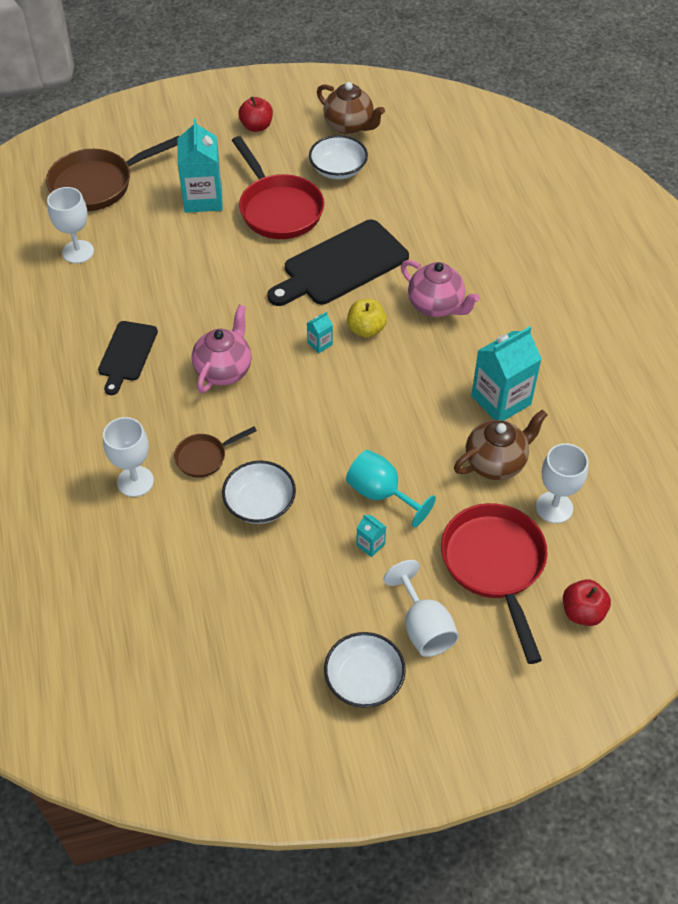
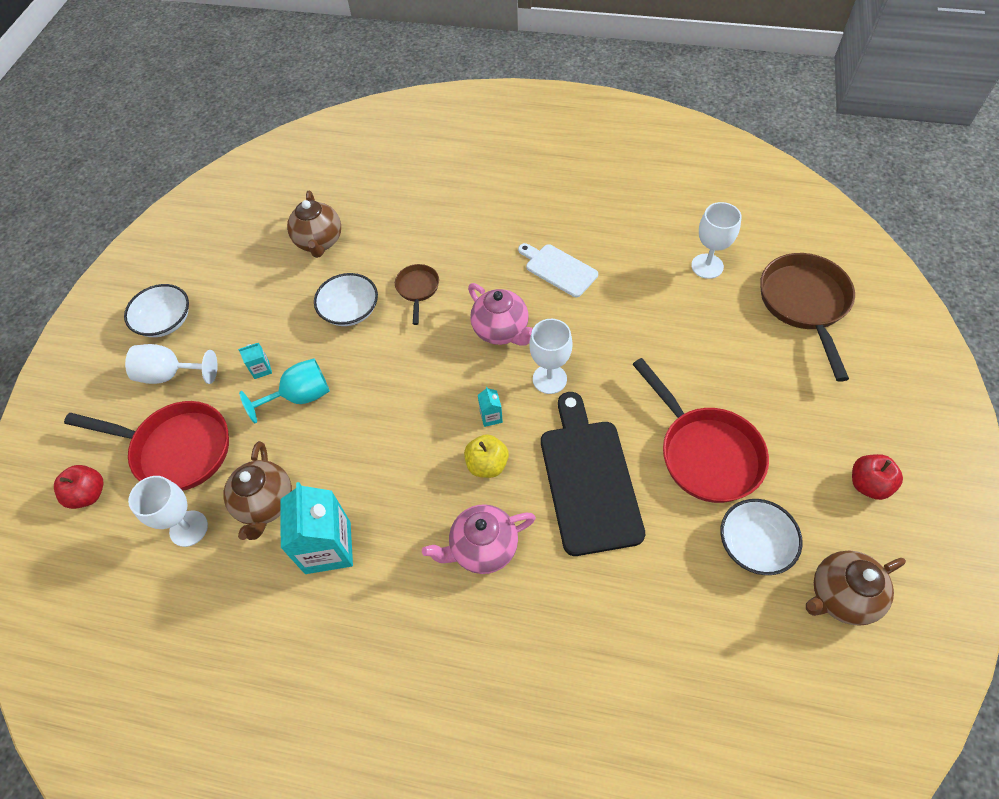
camera: 120 degrees right, 5 degrees up
black cutting board [98,321,158,395] -> white cutting board [518,243,598,297]
white goblet [103,417,154,497] -> white goblet moved to [529,319,573,394]
turquoise carton [177,118,223,213] -> none
red pan [232,136,324,239] -> red pan turned 120 degrees counterclockwise [632,358,769,503]
none -> brown teapot [287,191,341,258]

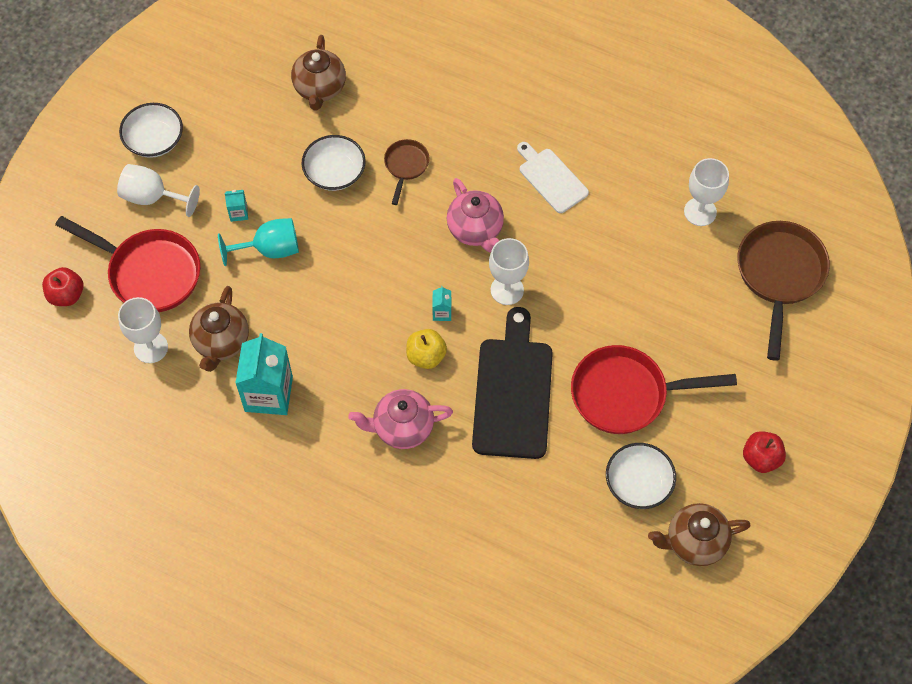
camera: 10 degrees right, 5 degrees up
red pan [632,358,769,503] -> red pan turned 105 degrees clockwise [571,345,737,434]

